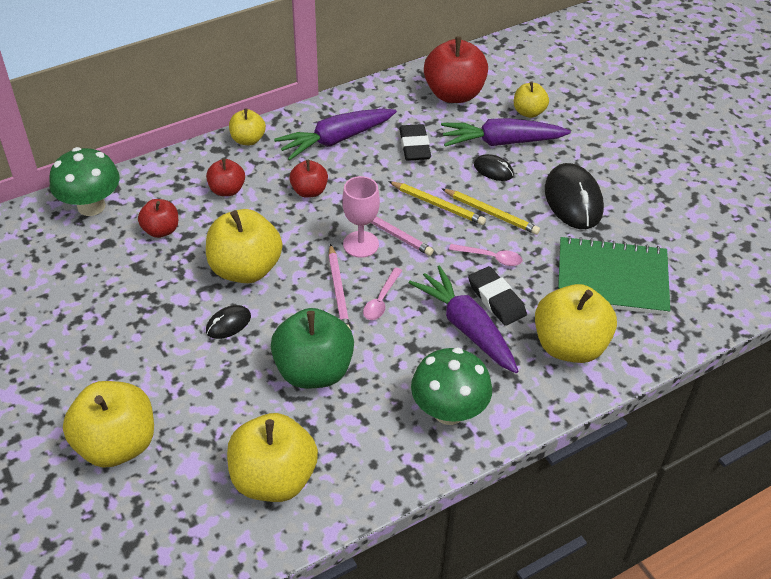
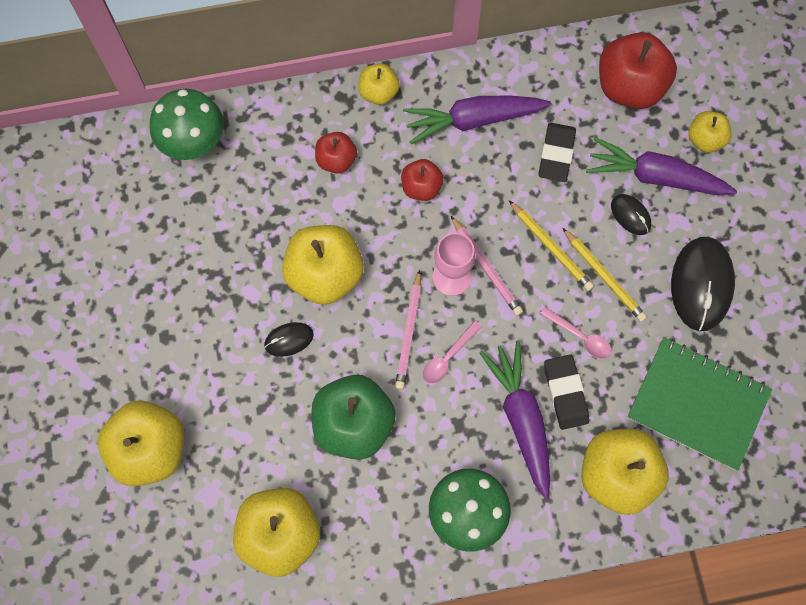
camera: 20 degrees right, 25 degrees up
red apple [138,199,178,238] -> none

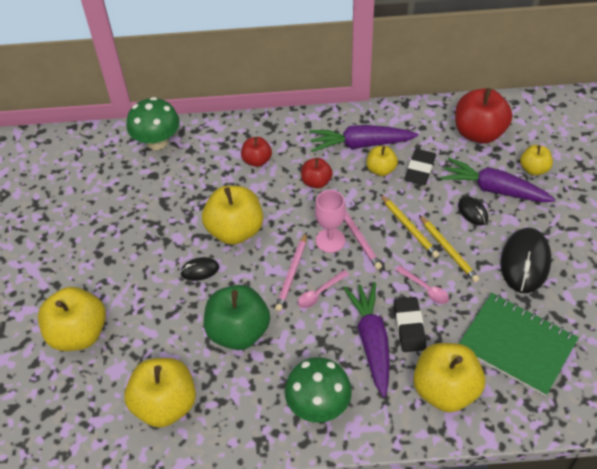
camera: 10 degrees right, 20 degrees down
yellow apple [358,64,400,105] -> yellow apple moved to [366,146,398,176]

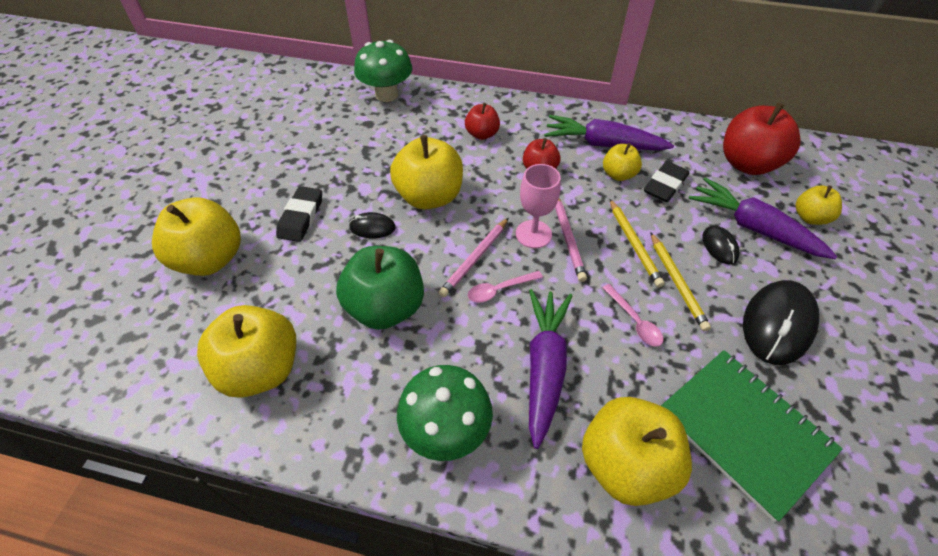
camera: 15 degrees right, 0 degrees up
black eraser [394,297,426,352] -> black eraser moved to [276,186,322,242]

